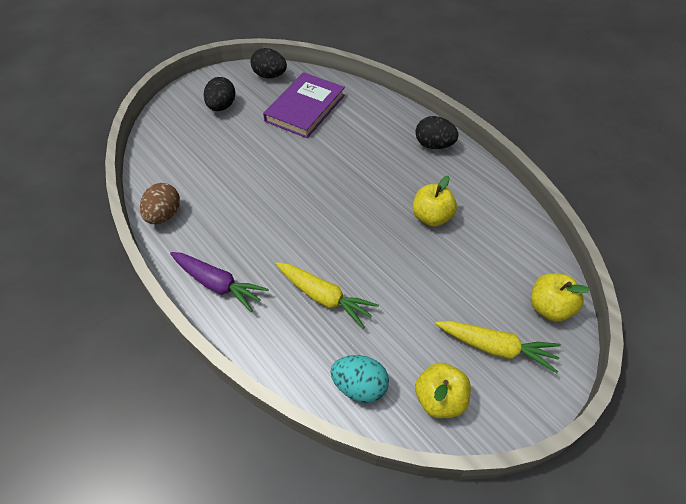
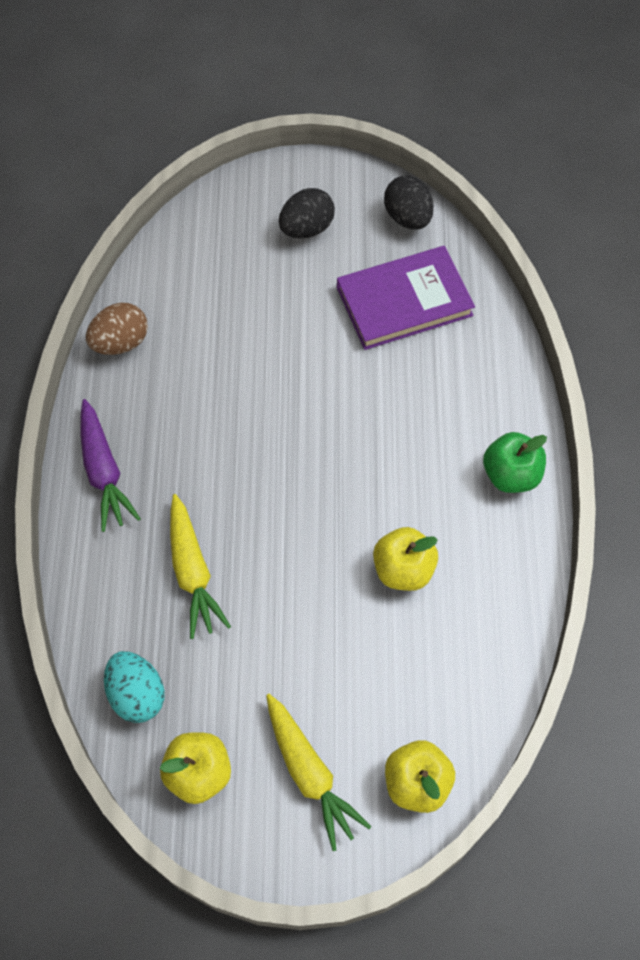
camera: 40 degrees right, 10 degrees up
black egg [415,116,459,149] -> green apple [483,432,547,493]

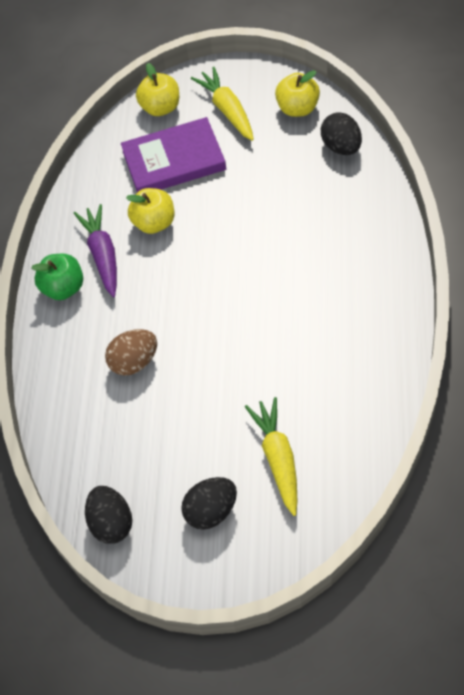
camera: 170 degrees left, 5 degrees down
purple carrot [81,399,141,532] -> purple carrot moved to [74,204,117,297]
brown egg [86,303,148,355] -> brown egg moved to [105,329,157,376]
turquoise egg [104,651,165,723] -> black egg [321,112,362,155]
yellow carrot [170,494,231,639] -> yellow carrot moved to [245,397,298,516]
purple book [337,246,475,350] -> purple book moved to [121,117,226,192]

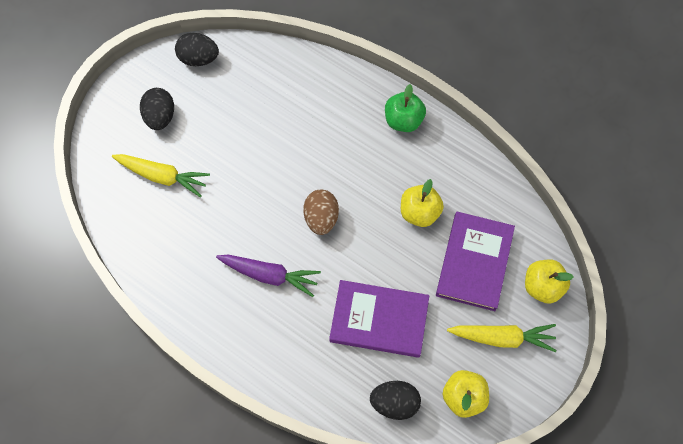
camera: 115 degrees right, 10 degrees up
purple carrot [74,204,117,297] -> purple carrot moved to [216,255,321,297]
brown egg [105,329,157,376] -> brown egg moved to [303,190,339,235]
none -> purple book [329,280,429,358]

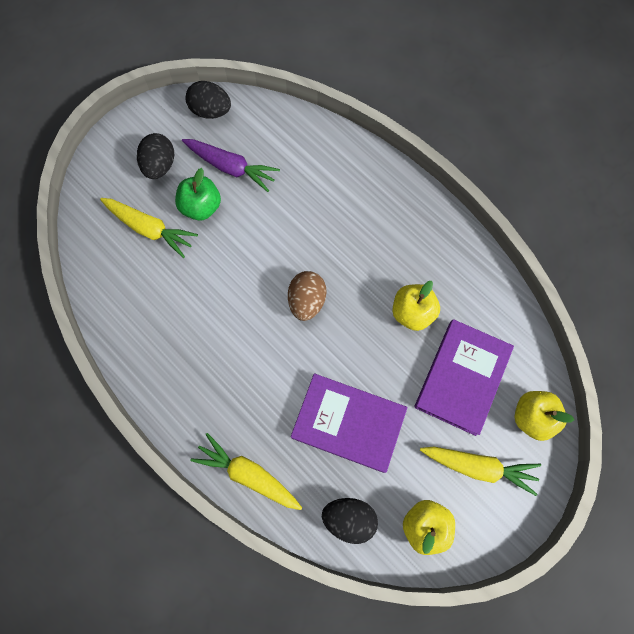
camera: 10 degrees right, 5 degrees up
purple carrot [216,255,321,297] -> purple carrot moved to [182,139,280,192]
green apple [385,84,426,132] -> green apple moved to [175,168,221,220]
none -> yellow carrot [190,433,302,510]

